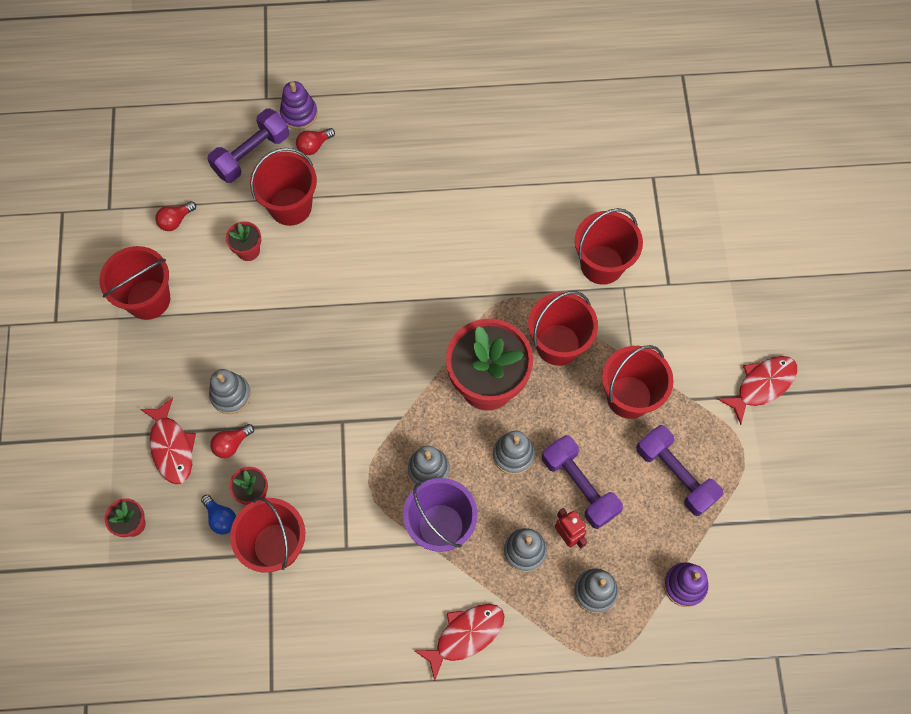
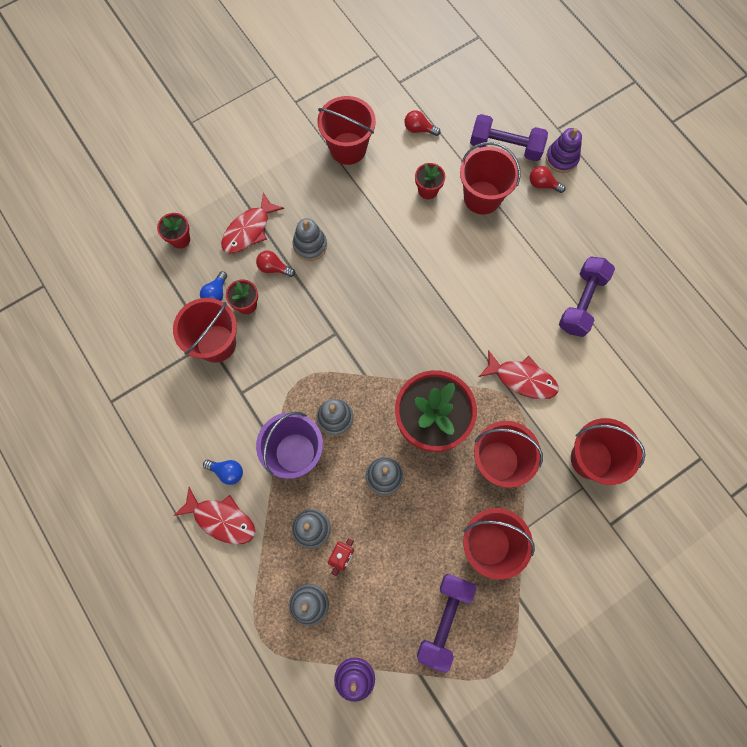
camera: 60 degrees right, 5 degrees up
purple dumbbell [542,435,623,529] -> purple dumbbell moved to [559,257,615,337]
red fish [718,356,797,425] -> red fish moved to [479,350,559,399]
none -> blue light bulb [203,460,243,485]

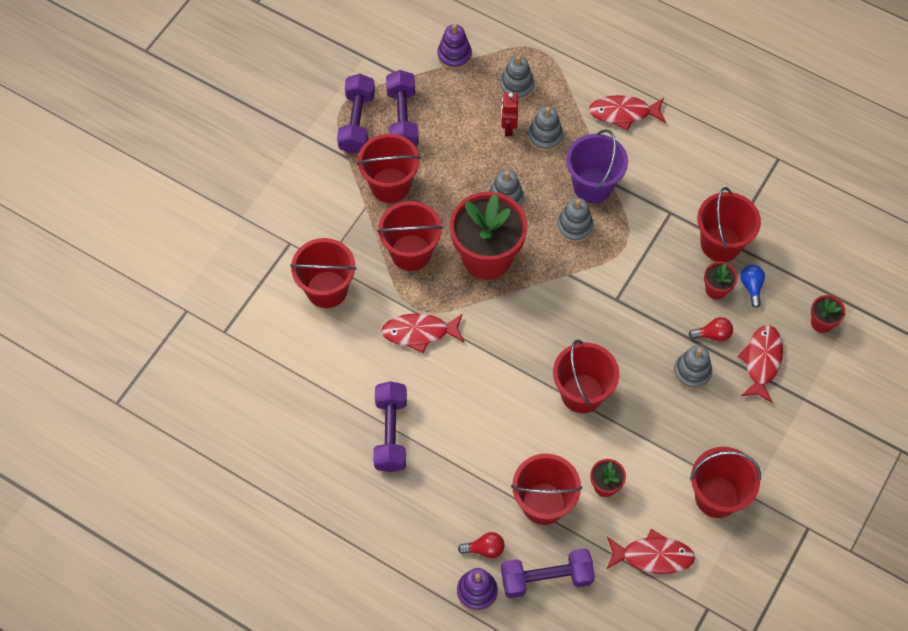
camera: 155 degrees right, 10 degrees down
blue light bulb [203,460,243,485] -> none
red light bulb [405,110,440,136] -> red fish [607,529,695,574]
none -> purple dumbbell [337,74,375,154]
none -> red bucket [553,340,619,413]

